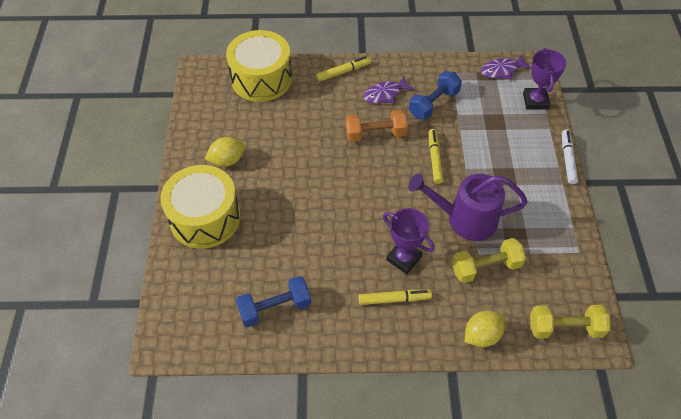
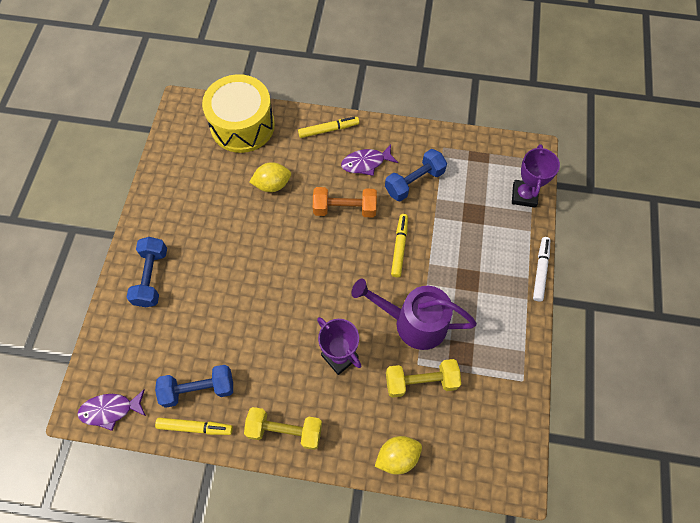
camera: 10 degrees right, 10 degrees up
yellow drum [160,165,241,249] -> blue dumbbell [126,237,167,307]
yellow lemon [205,137,245,167] -> yellow lemon moved to [249,162,291,192]
yellow marker [358,290,432,305] -> yellow marker moved to [155,418,233,435]
purple fish [481,55,532,79] -> purple fish moved to [77,389,146,431]
yellow dumbbell [530,305,610,338] -> yellow dumbbell moved to [244,407,322,450]

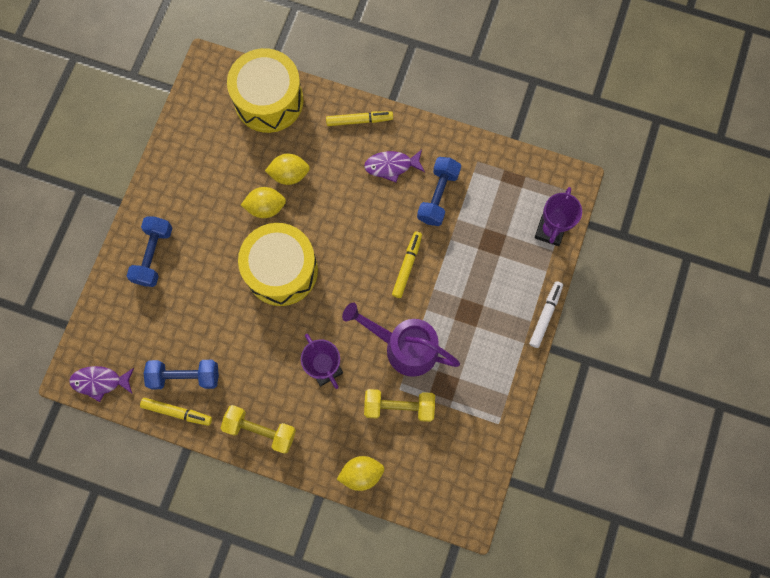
camera: 10 degrees right, 10 degrees up
orange dumbbell [313,187,377,217] -> none
blue dumbbell [385,149,447,202] -> blue dumbbell turned 45 degrees counterclockwise [417,157,461,226]
none -> yellow drum [238,223,318,306]
none -> yellow lemon [241,187,286,218]

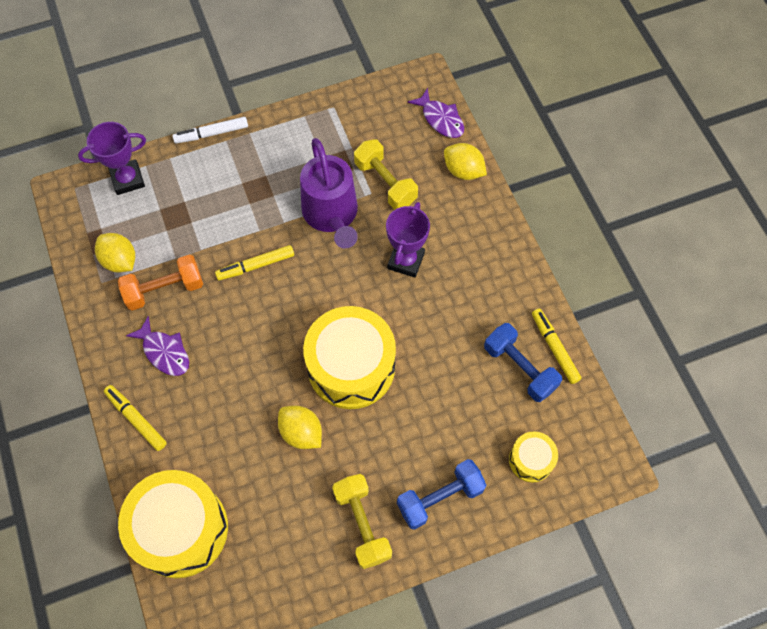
camera: 130 degrees left, 10 degrees down
purple fish [69,366,134,402] -> purple fish moved to [408,88,464,138]
yellow dumbbell [220,405,296,454] -> yellow dumbbell moved to [332,474,392,569]
yellow lemon [265,154,310,185] -> yellow lemon moved to [95,233,135,272]
blue dumbbell [417,157,461,226] -> orange dumbbell [118,254,203,311]
none -> yellow drum [509,432,558,483]

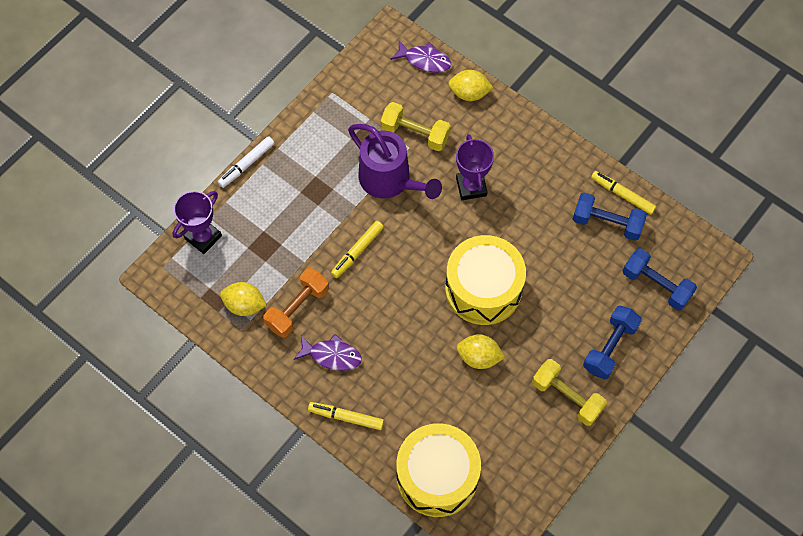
camera: 30 degrees left, 0 degrees up
yellow drum [509,432,558,483] -> blue dumbbell [623,248,697,311]

